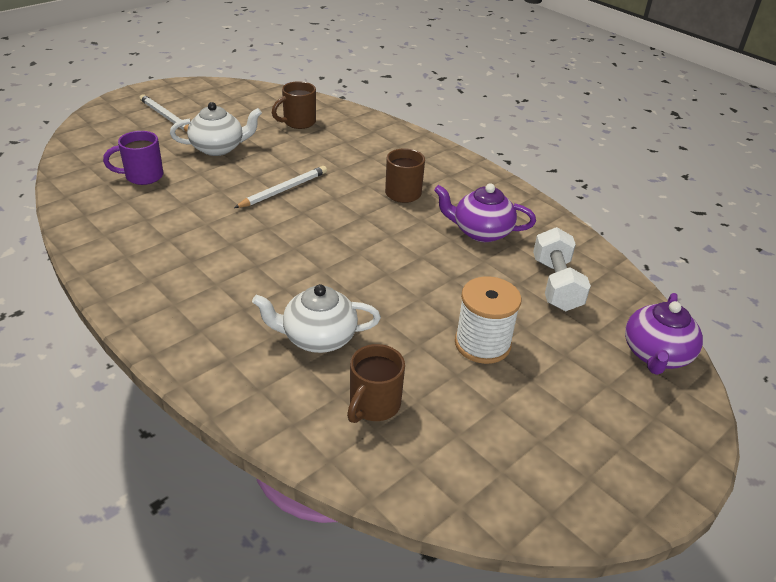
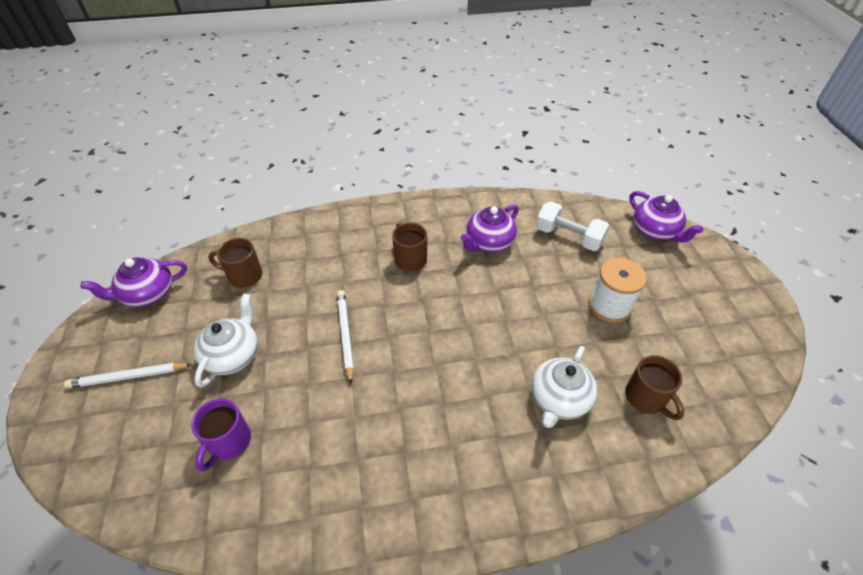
camera: 55 degrees left, 10 degrees up
brown mug [272,81,316,129] -> brown mug turned 105 degrees clockwise [208,238,262,288]
none -> purple teapot [81,258,187,307]

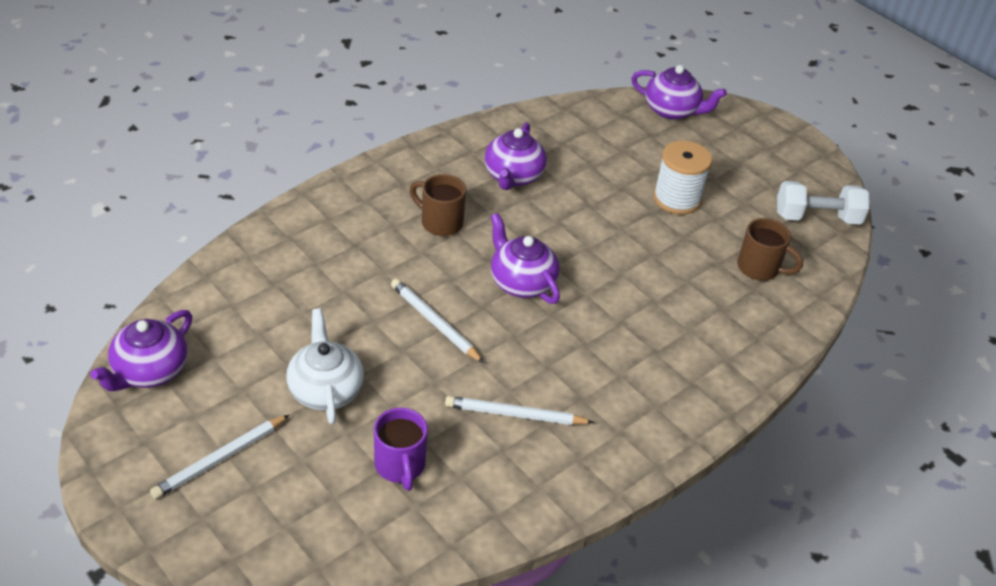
camera: 35 degrees left, 5 degrees down
brown mug [208,238,262,288] -> none
white teapot [532,346,597,428] -> none
white dumbbell [536,201,609,251] -> white dumbbell moved to [777,181,869,225]
none -> white pencil [445,396,594,425]
none -> purple teapot [491,213,560,304]

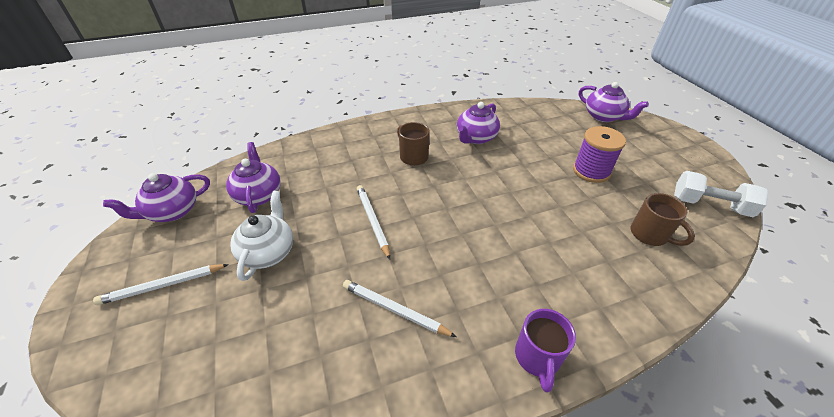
camera: 25 degrees right, 0 degrees up
purple mug [374,408,428,491] -> purple mug moved to [515,309,576,393]
purple teapot [491,213,560,304] -> purple teapot moved to [226,142,281,213]
white spool [653,141,712,215] -> purple spool [573,126,626,183]

